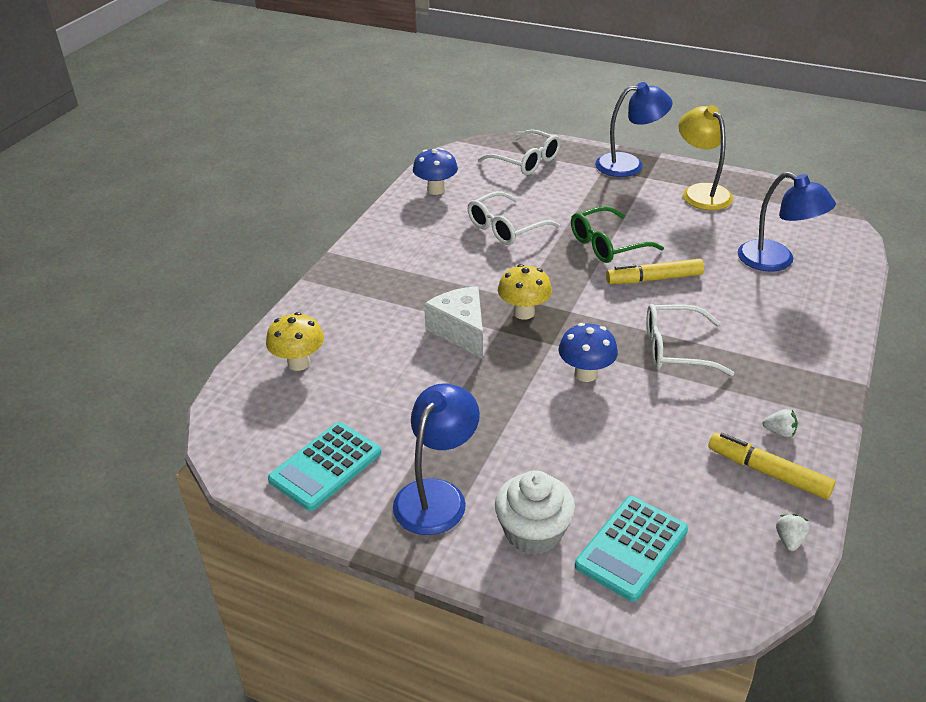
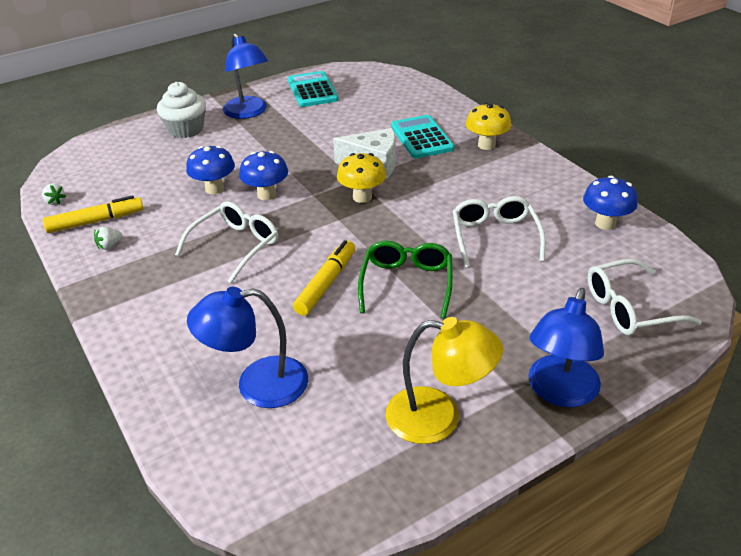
camera: 125 degrees right, 0 degrees up
yellow mushroom [266,312,324,371] -> yellow mushroom moved to [466,103,511,150]
turquoise calculator [575,496,688,602] -> turquoise calculator moved to [391,115,454,158]
none -> blue mushroom [186,145,235,194]

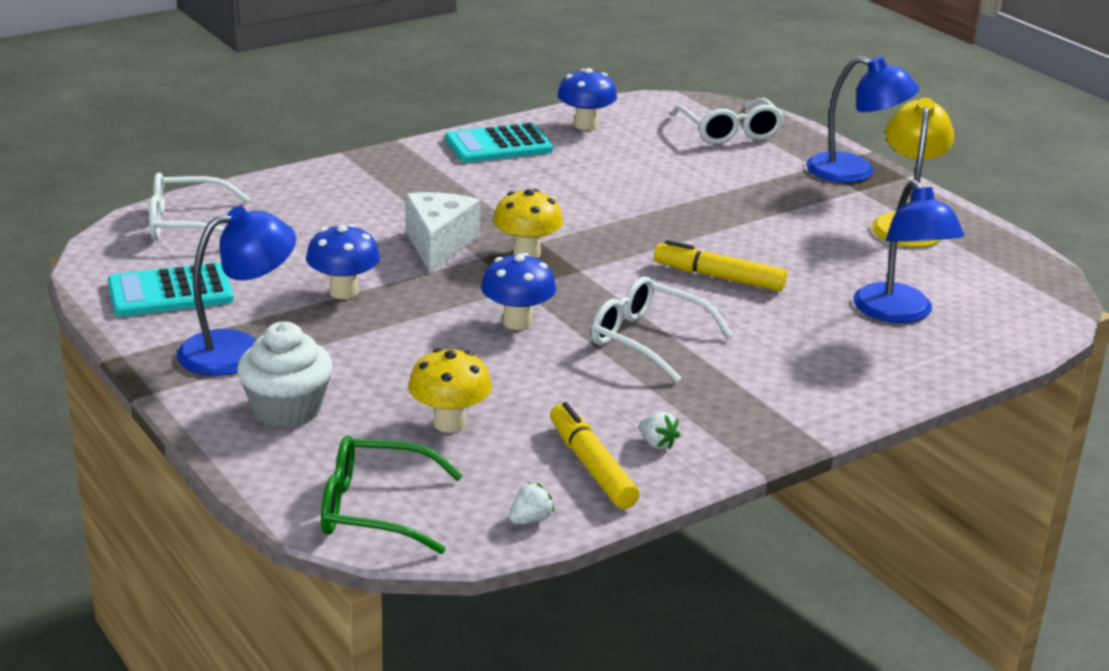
camera: 95 degrees left, 10 degrees down
blue mushroom [186,145,235,194] -> blue mushroom moved to [306,224,380,299]
green glasses [358,241,453,319] -> green glasses moved to [321,435,463,554]
turquoise calculator [391,115,454,158] -> turquoise calculator moved to [445,123,553,163]
white glasses [453,196,545,268] -> white glasses moved to [149,173,251,240]
yellow mushroom [466,103,511,150] -> yellow mushroom moved to [408,348,492,433]

